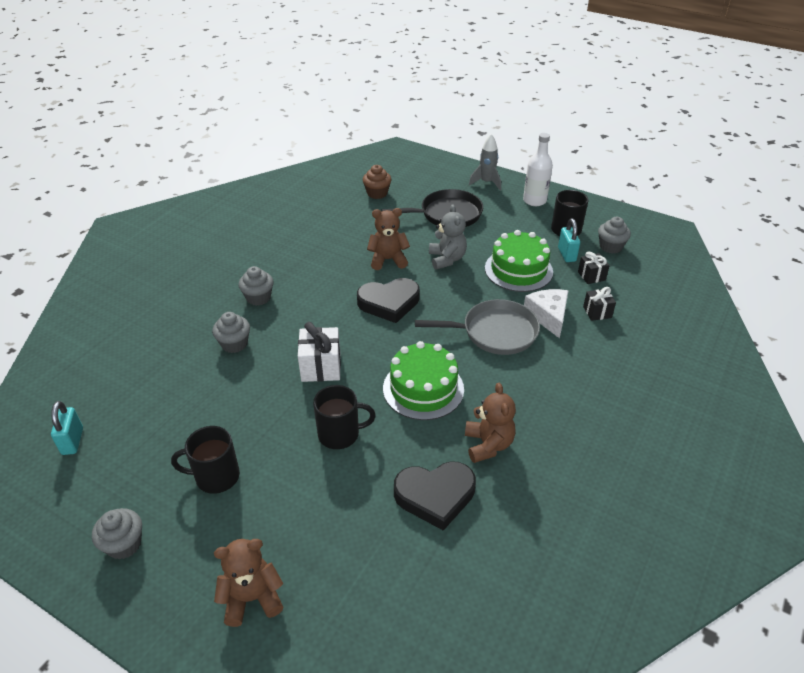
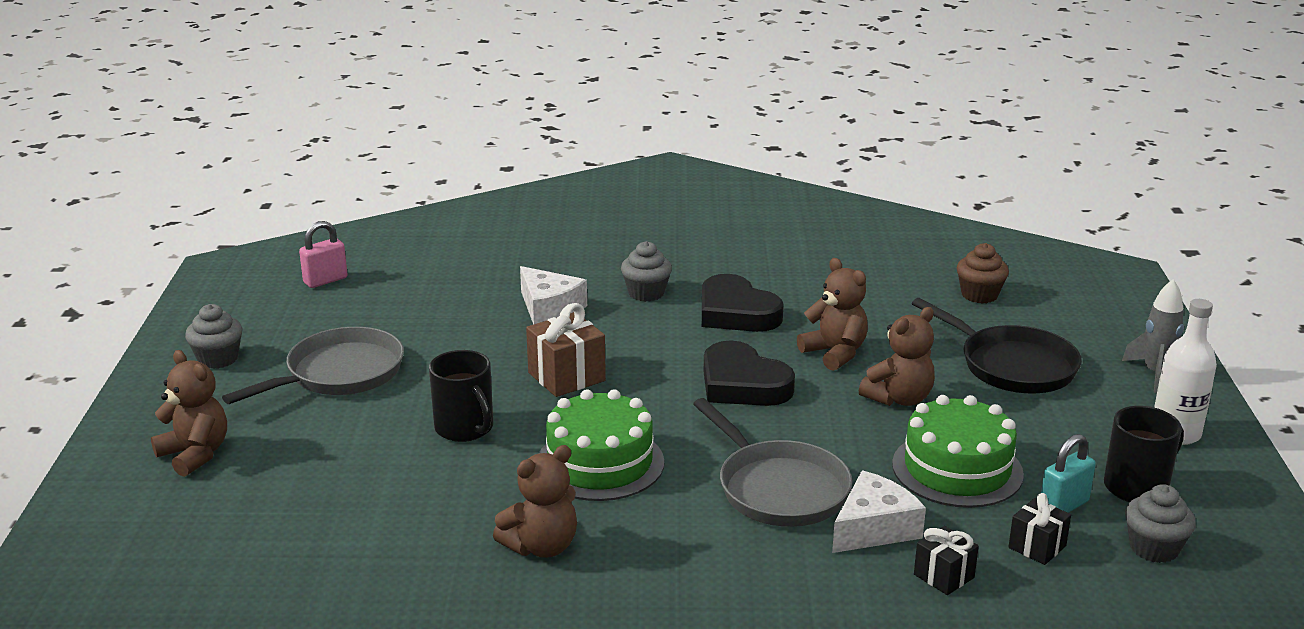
camera: 60 degrees right, 15 degrees down
turquoise padlock [51,401,83,455] -> pink padlock [299,221,348,288]
black mug [171,426,240,494] -> grey pan [222,327,404,404]
grey cupcake [212,312,250,353] -> white cheese [520,266,587,325]
white gift [298,322,341,382] -> brown gift [526,303,606,397]
black heart [394,461,476,531] -> black heart moved to [702,274,783,332]
grey teddy bear [429,204,467,270] -> brown teddy bear [859,307,935,406]

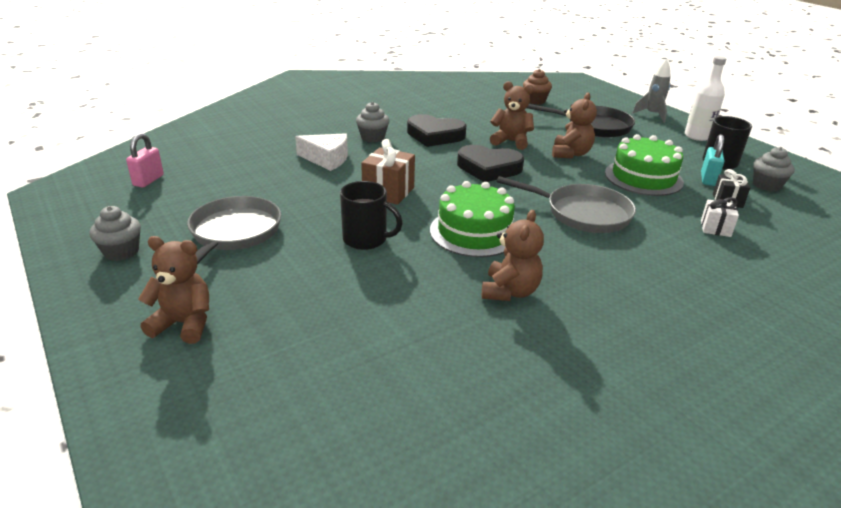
camera: 35 degrees left, 5 degrees up
white cheese [832,471,926,553] -> none
black gift [914,526,979,595] -> white gift [701,197,739,237]

